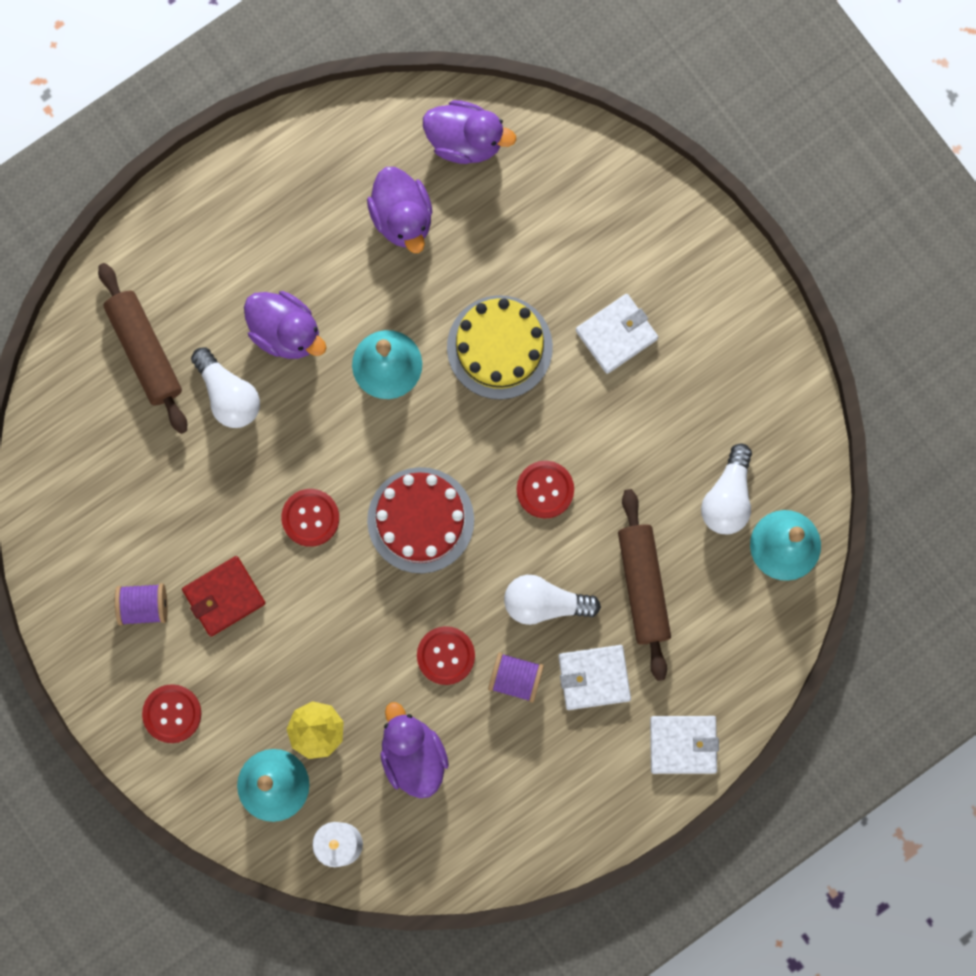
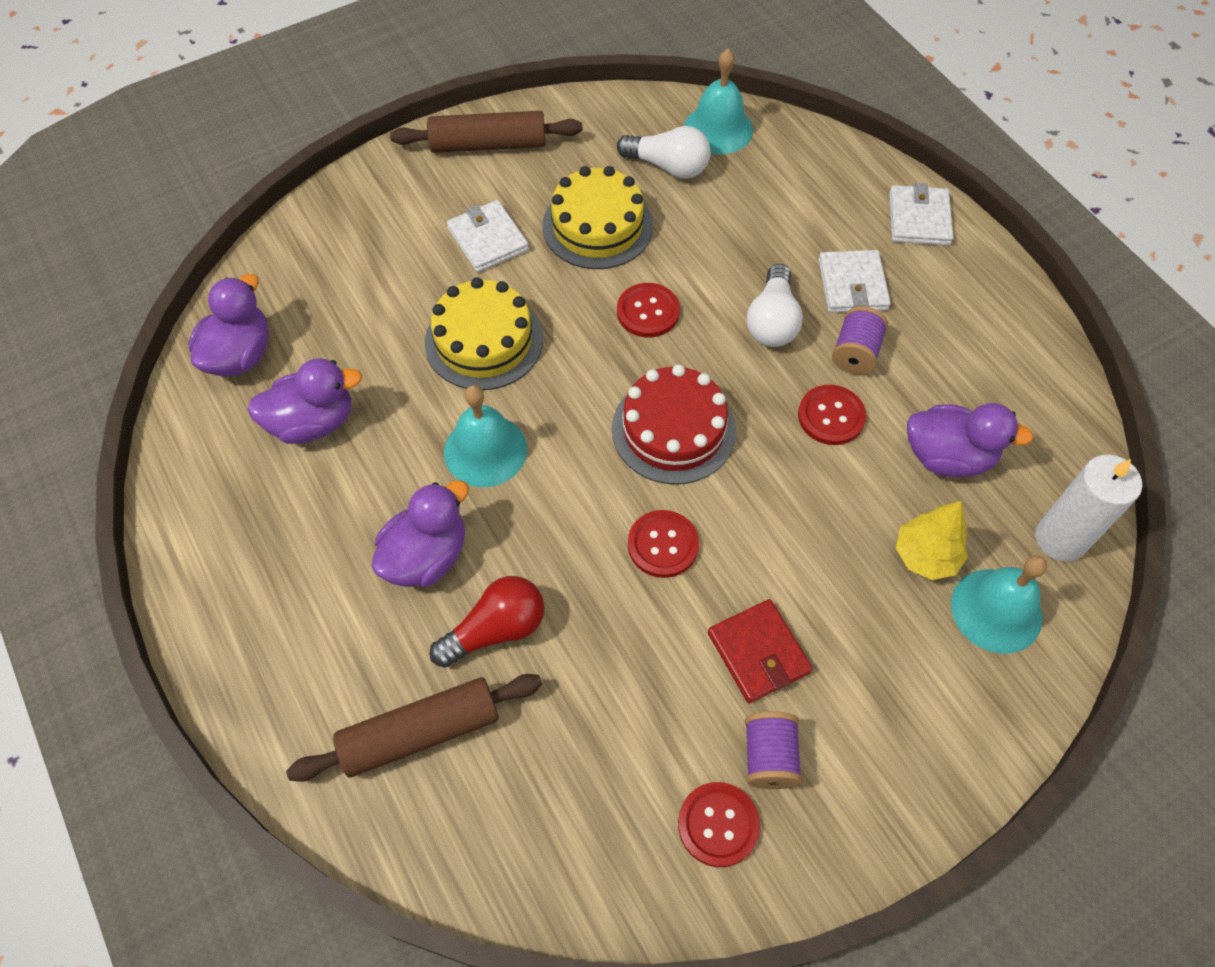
camera: 85 degrees left, 20 degrees down
red button [142,684,201,743] -> red button moved to [678,782,760,867]
white light bulb [191,347,260,428] -> red light bulb [430,576,544,668]
purple duck [380,702,449,798] -> purple duck turned 150 degrees counterclockwise [907,403,1034,477]
brown rolling pin [618,489,671,681] -> brown rolling pin moved to [390,111,583,153]
none -> yellow cake [542,166,653,269]

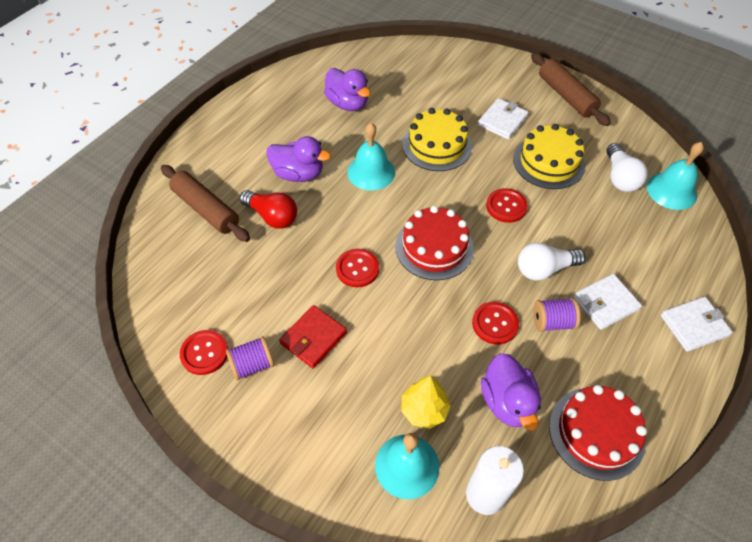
camera: 65 degrees right, 5 degrees down
purple duck [188,274,269,376] -> none
none -> red cake [549,385,647,481]

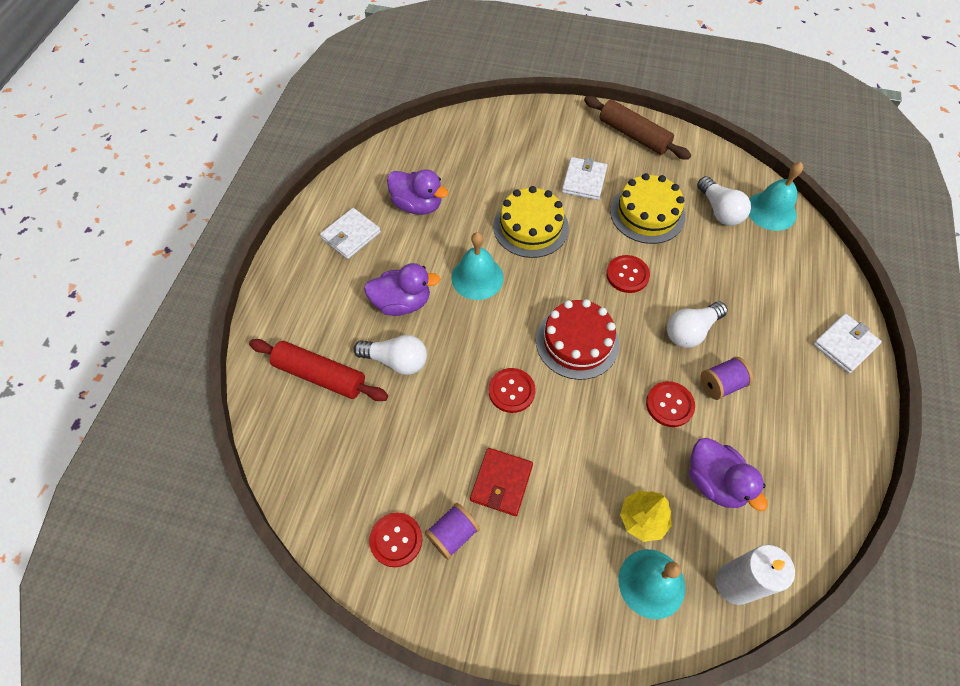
camera: 20 degrees left, 5 degrees up
brown rolling pin [161,165,250,242] -> red rolling pin [249,339,388,401]
red light bulb [240,190,297,229] -> white light bulb [354,335,427,375]
red cake [549,385,647,481] -> none
white wallet [573,274,642,330] -> white wallet moved to [320,208,381,259]

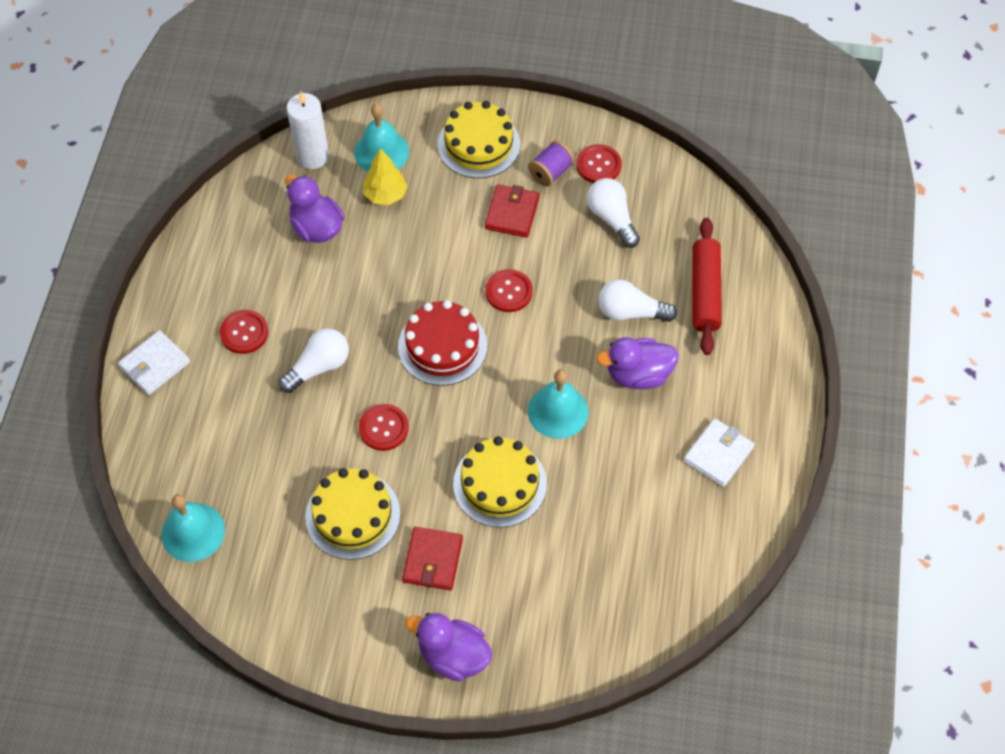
camera: 175 degrees right, 0 degrees up
red rolling pin [249,339,388,401] -> red rolling pin turned 75 degrees clockwise [692,218,722,355]
purple duck [387,169,449,215] -> purple duck moved to [406,613,492,681]
white wallet [562,157,607,200] -> red wallet [402,527,463,590]
brown rolling pin [584,96,691,160] -> none
red button [646,381,695,427] -> red button moved to [220,310,268,354]
white light bulb [697,176,751,226] -> white light bulb moved to [587,178,640,248]
purple spool [701,357,753,400] -> none
none -> yellow cake [438,101,520,178]

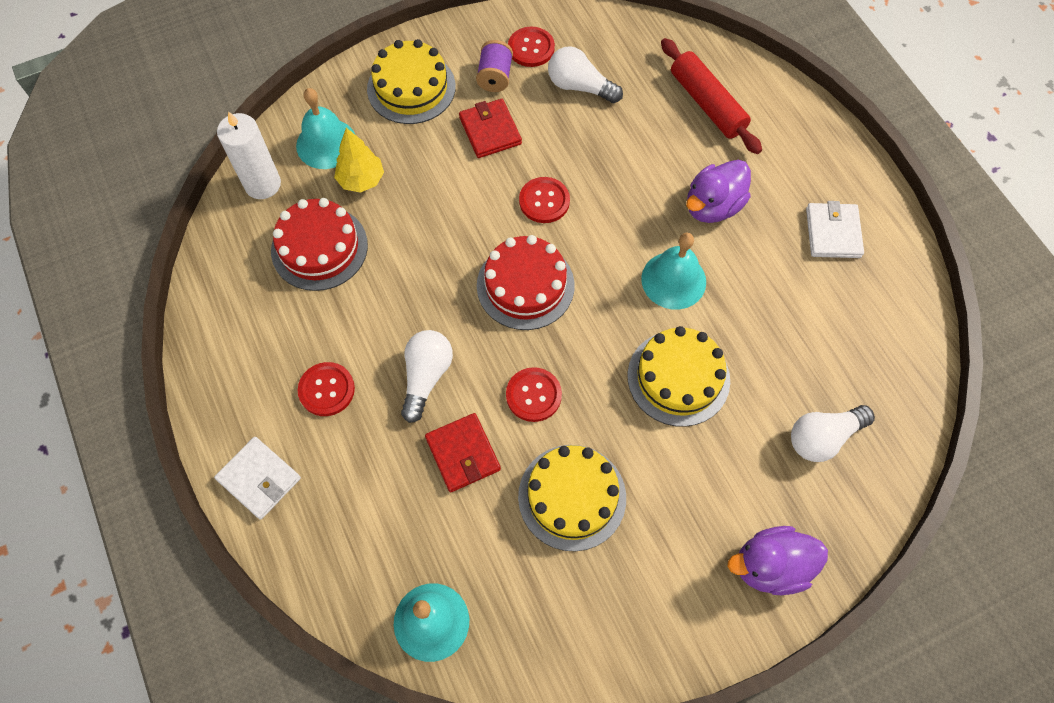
camera: 35 degrees left, 5 degrees up
white wallet [118,330,190,395] -> white wallet turned 60 degrees counterclockwise [214,437,301,520]
purple duck [285,175,344,243] -> red cake [271,198,368,291]
red wallet [402,527,463,590] -> red wallet moved to [425,413,501,492]
white light bulb [599,279,677,322] -> white light bulb moved to [791,405,875,462]

